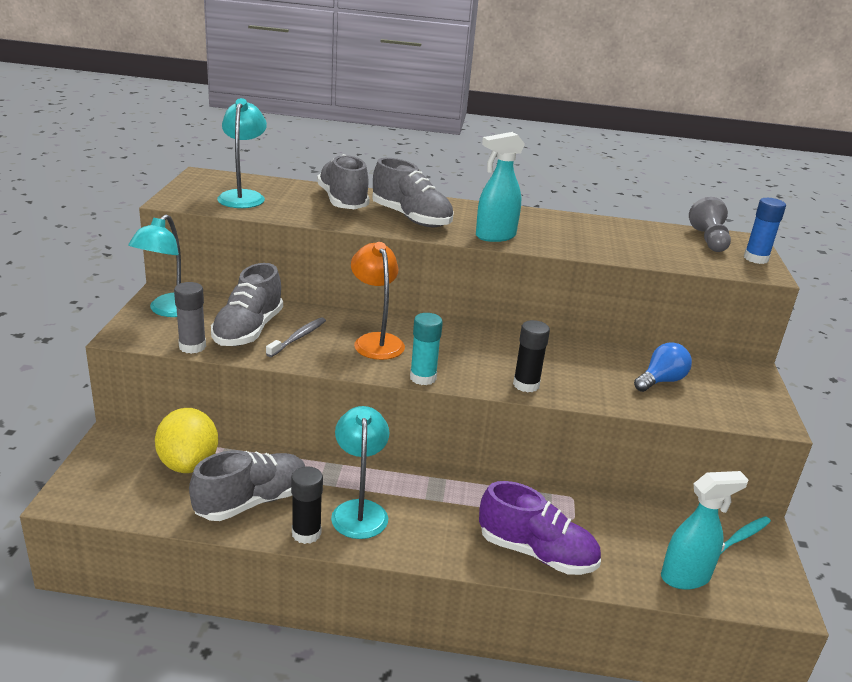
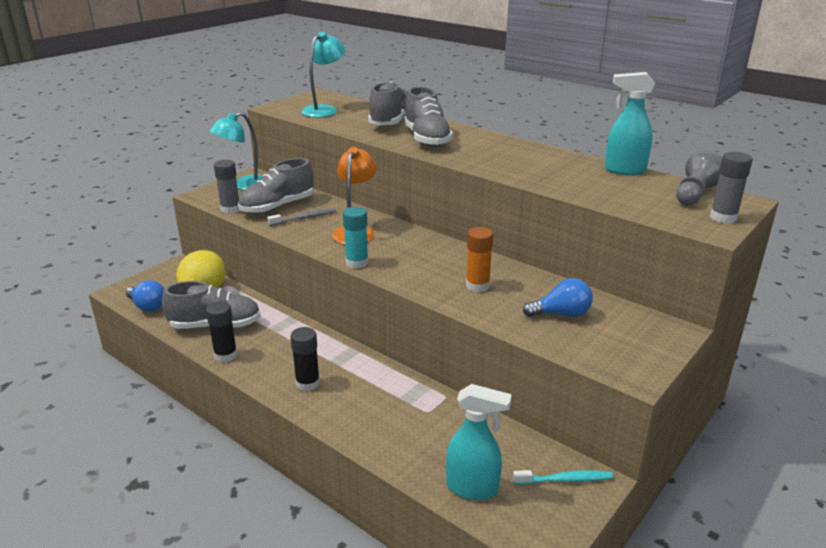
camera: 35 degrees right, 0 degrees up
turquoise lamp [331,406,389,539] -> none
turquoise spray bottle [476,132,525,242] -> turquoise spray bottle moved to [605,72,655,175]
purple shoe [479,481,601,575] -> none
black glue stick [513,320,550,393] -> black glue stick moved to [290,327,320,391]
blue glue stick [744,198,786,264] -> grey glue stick [710,152,753,223]
none -> blue light bulb [126,280,164,312]
none -> orange glue stick [466,227,493,292]

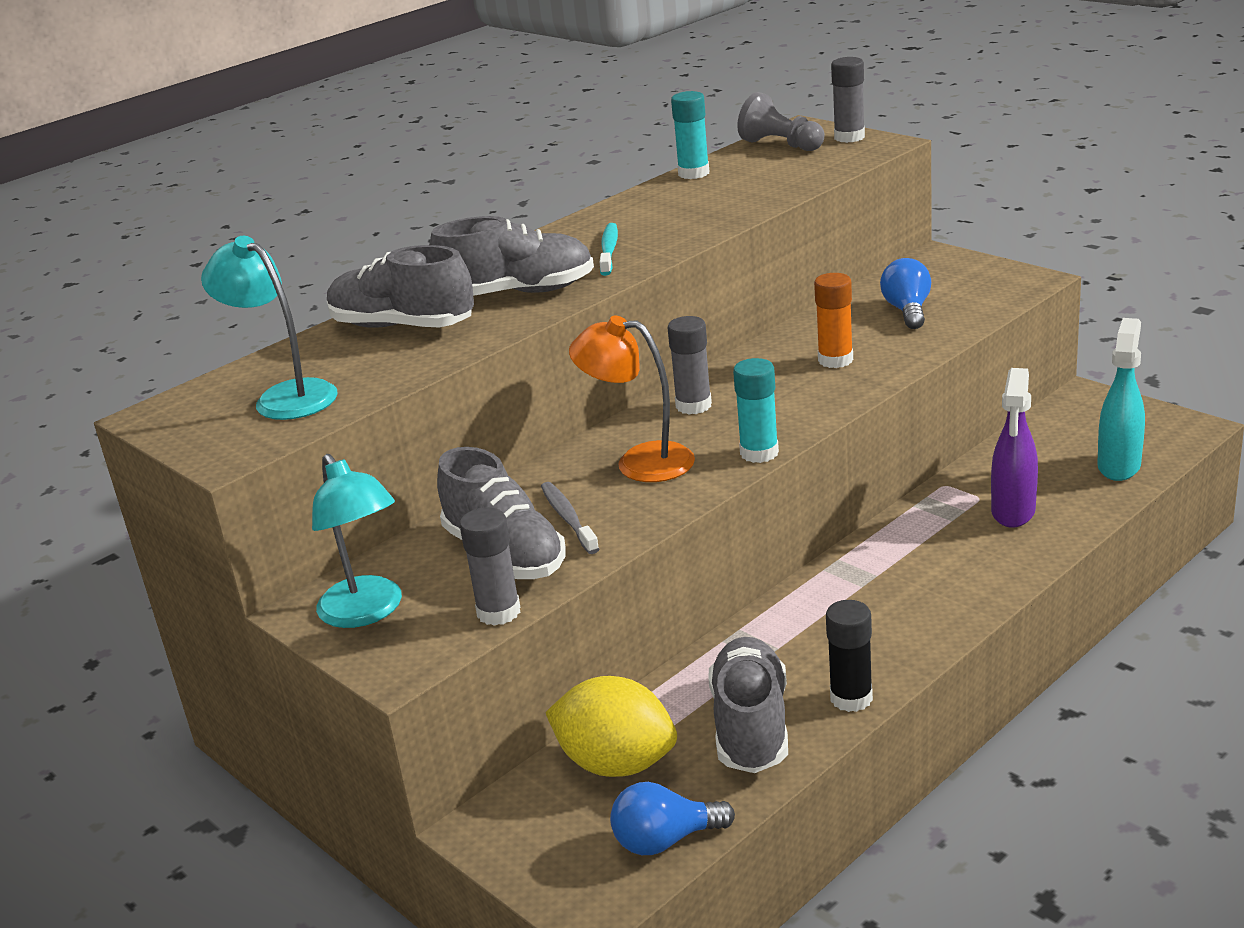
camera: 80 degrees left, 0 degrees up
blue light bulb [126,280,164,312] -> blue light bulb turned 150 degrees counterclockwise [610,782,735,855]
black glue stick [290,327,320,391] -> none
turquoise toothbrush [513,470,613,485] -> turquoise toothbrush moved to [599,223,618,276]
turquoise spray bottle [605,72,655,175] -> turquoise glue stick [671,91,709,179]
none -> grey glue stick [667,316,712,414]
none -> purple spray bottle [991,368,1038,528]

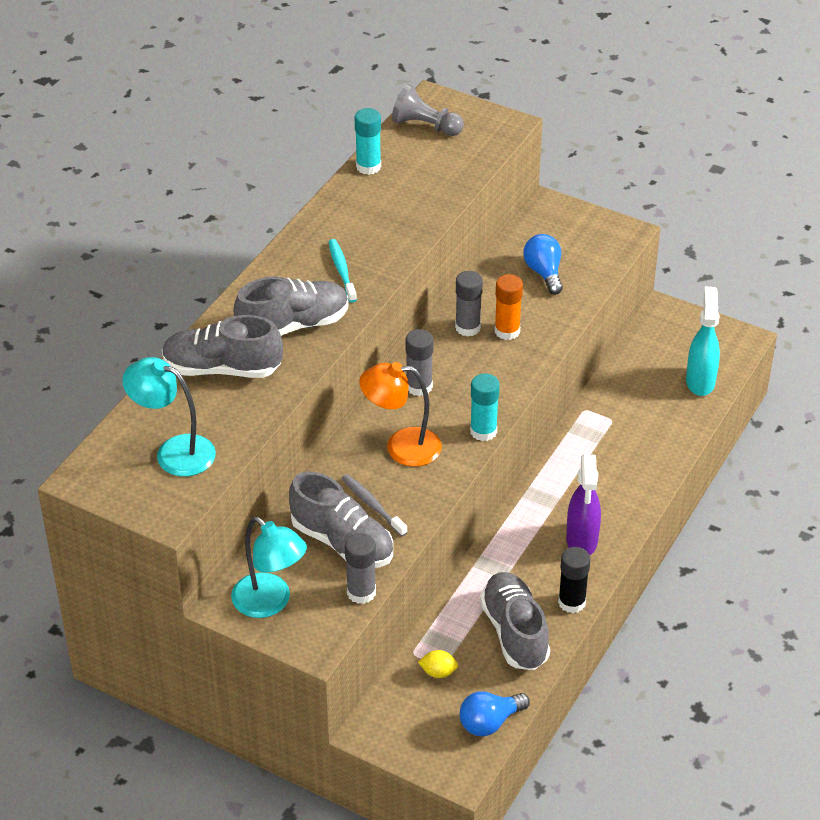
camera: 20 degrees left, 15 degrees up
yellow lemon [545,676,677,777] -> yellow lemon [418,650,458,678], size x0.44
grey glue stick [831,57,865,143] -> grey glue stick moved to [455,271,483,337]
purple spray bottle [991,368,1038,528] -> purple spray bottle moved to [566,455,601,555]

